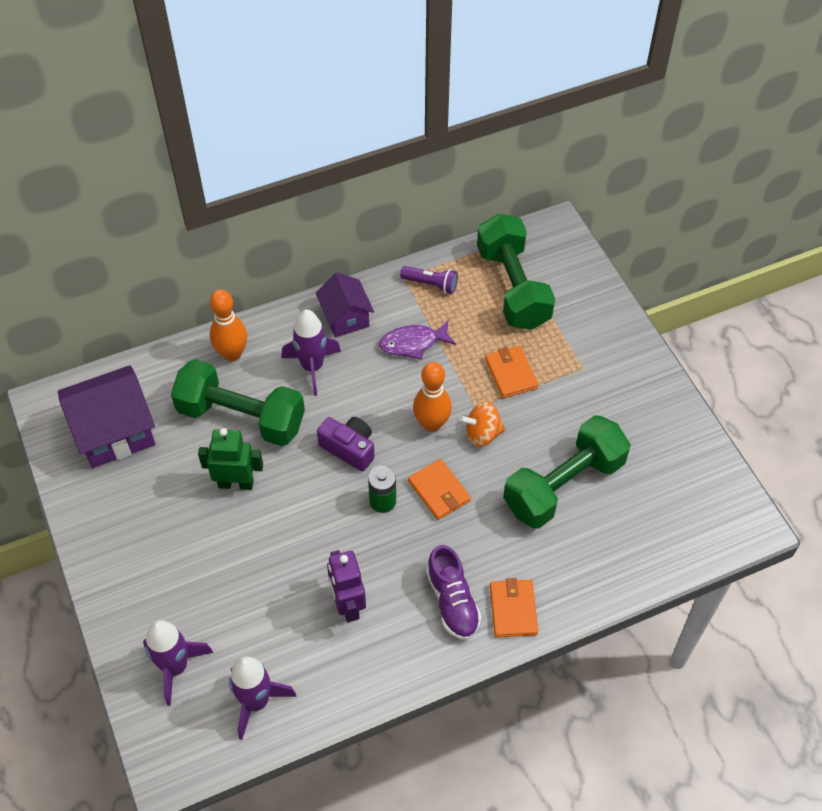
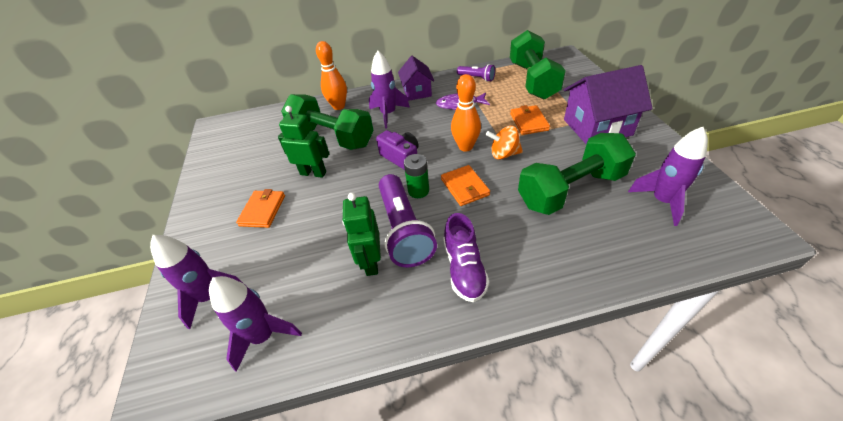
camera: 15 degrees right, 10 degrees down
purple house [58,365,155,468] -> purple house moved to [564,65,653,145]
purple robot [327,550,366,622] -> green robot [342,193,381,276]
orange wallet [490,578,538,638] -> orange wallet moved to [236,189,285,228]
none -> purple flashlight [379,174,437,268]
none -> purple rocket [628,127,708,226]

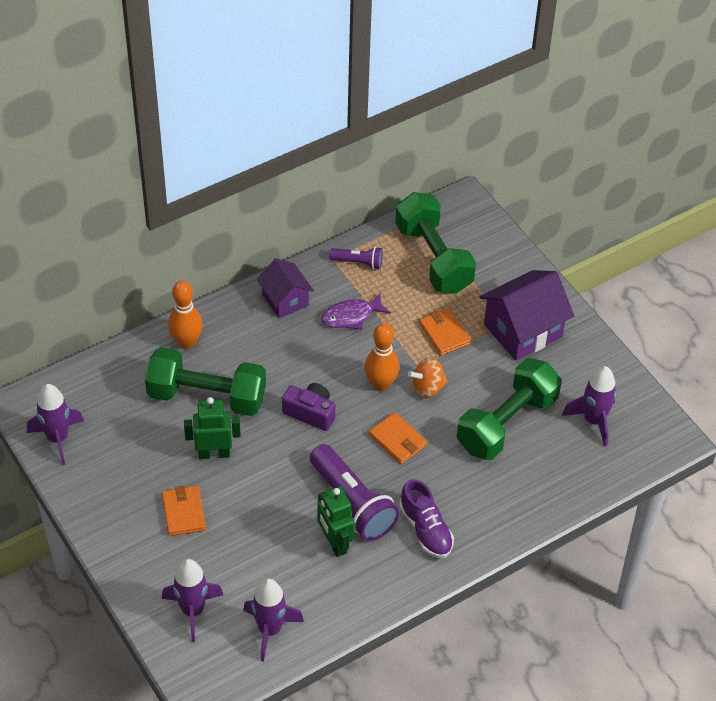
camera: 25 degrees left, 5 degrees up
purple rocket [369,51,410,129] -> purple rocket moved to [27,384,84,465]
green battery [404,154,429,198] -> none

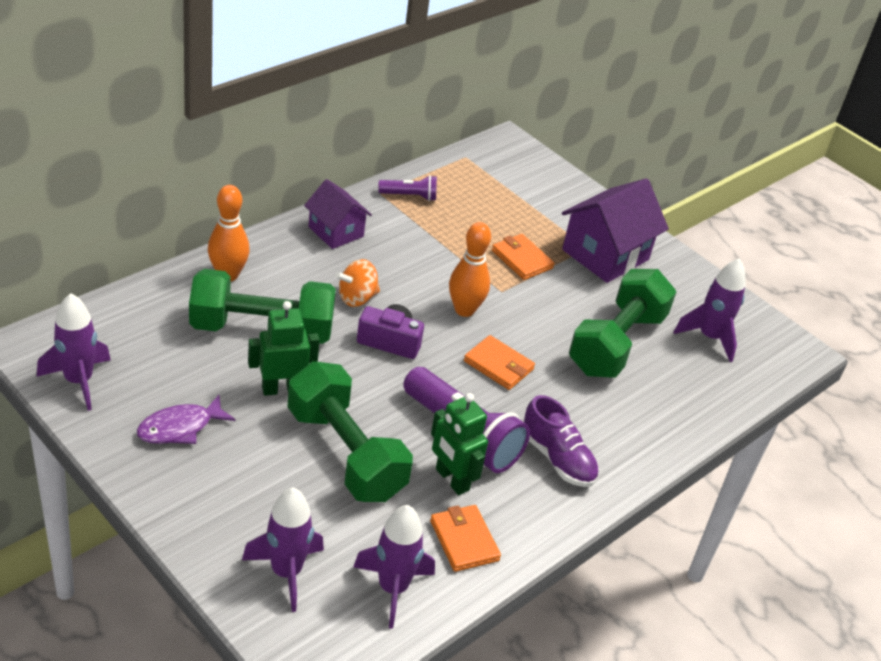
camera: 15 degrees left, 10 degrees down
orange wallet [162,486,206,536] -> orange wallet moved to [430,505,501,572]
purple fish [321,293,391,330] -> purple fish moved to [137,395,235,444]
green dumbbell [395,192,476,293] -> green dumbbell moved to [288,361,413,502]
orange spinning top [408,357,448,399] -> orange spinning top moved to [335,259,380,307]

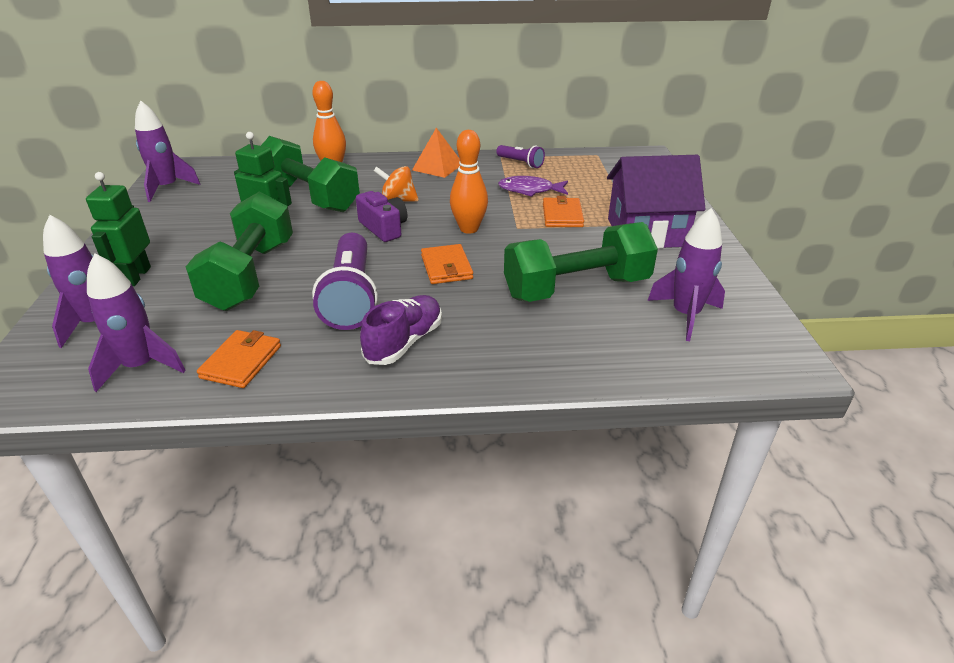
camera: 45 degrees right, 5 degrees down
purple fish [137,395,235,444] -> purple fish moved to [498,176,568,197]
purple house [304,179,372,249] -> orange pyramid [412,128,460,178]
green robot [431,393,488,495] -> green robot moved to [86,172,151,286]
purple shoe [524,395,599,487] -> purple shoe turned 150 degrees counterclockwise [360,295,442,365]

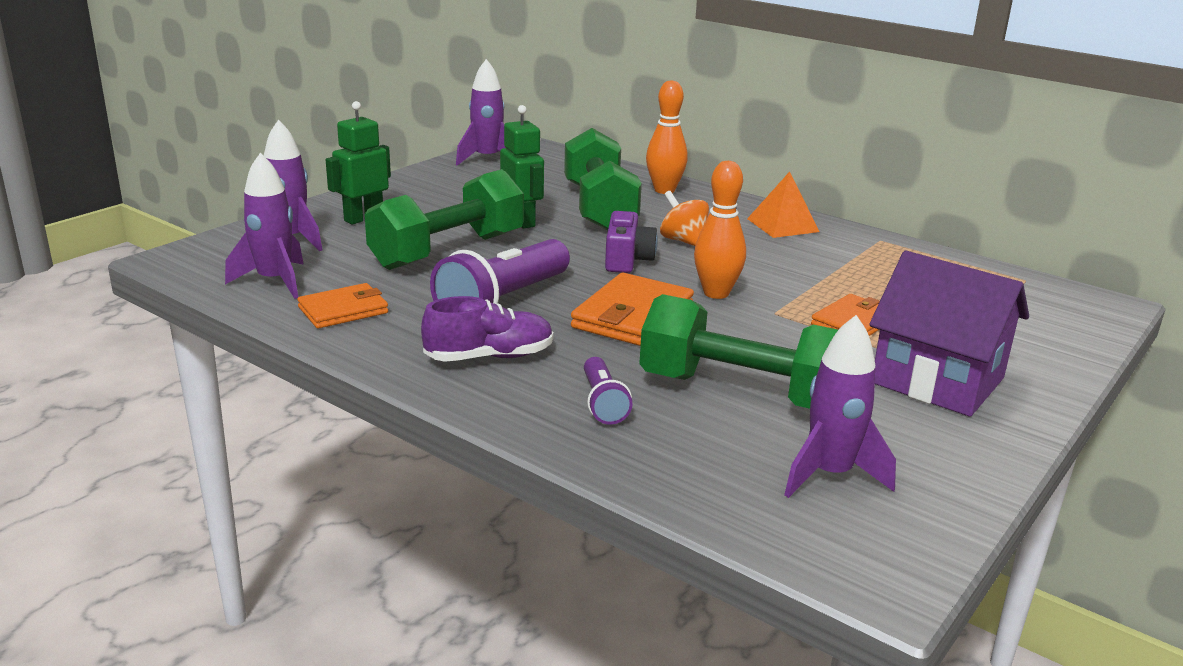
camera: 40 degrees right, 10 degrees down
orange wallet [421,244,473,284] -> orange wallet [571,273,694,346], size x1.52
purple flashlight [496,145,545,168] -> purple flashlight moved to [584,357,633,425]
purple fish [498,176,568,197] -> none

